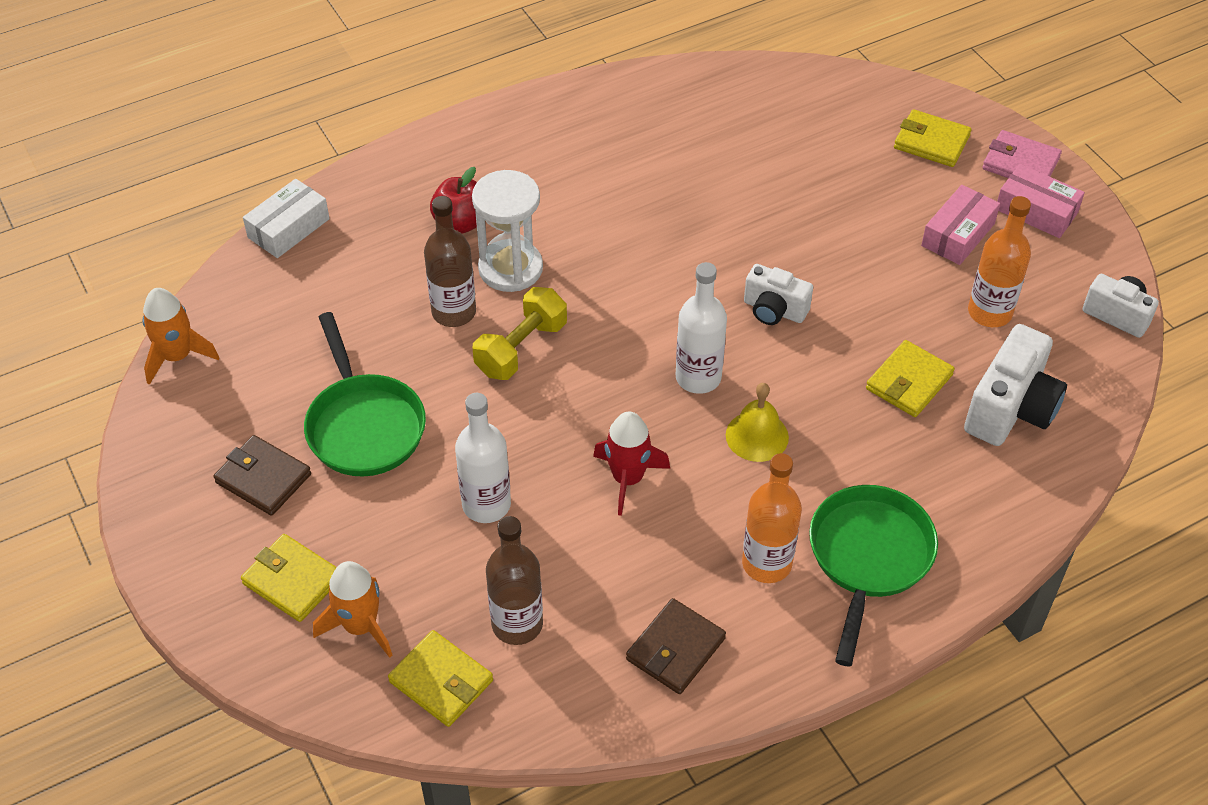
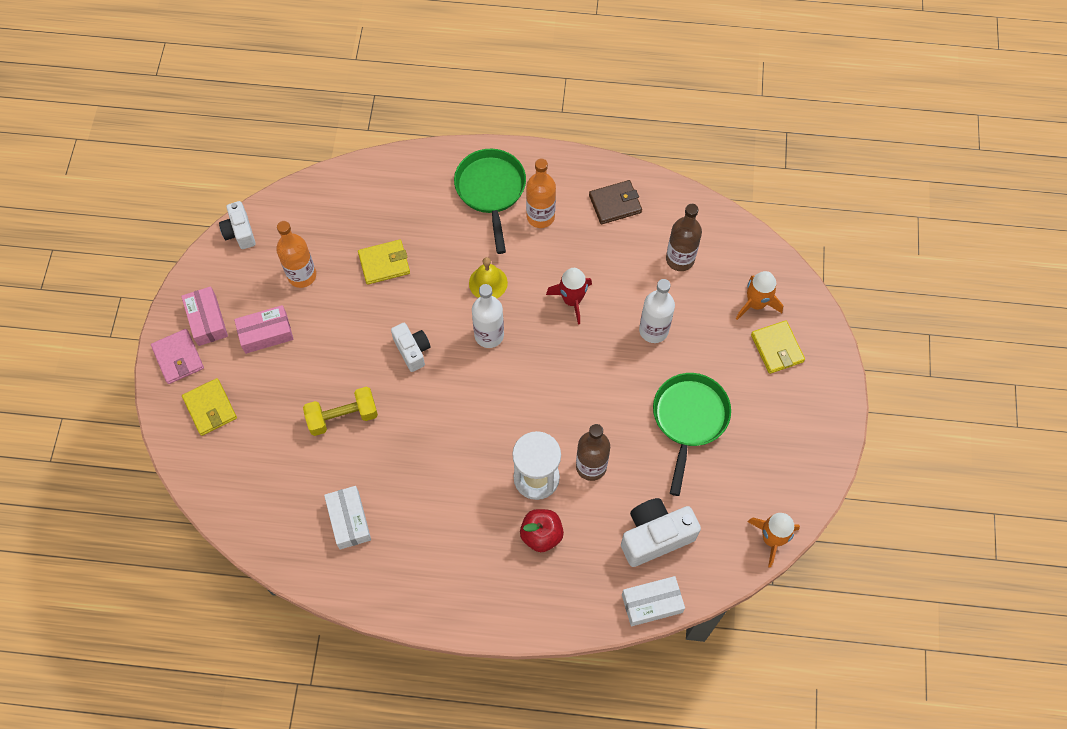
camera: 145 degrees left, 15 degrees up
brown wallet [214,435,311,516] -> none
yellow wallet [388,630,493,727] -> none
yellow dumbbell [473,287,567,380] -> yellow dumbbell moved to [303,387,378,436]
green pan [809,485,938,666] -> green pan turned 120 degrees clockwise [454,149,526,254]
white camera [964,324,1067,446] -> white camera moved to [621,498,701,567]
none -> white box [324,486,371,549]

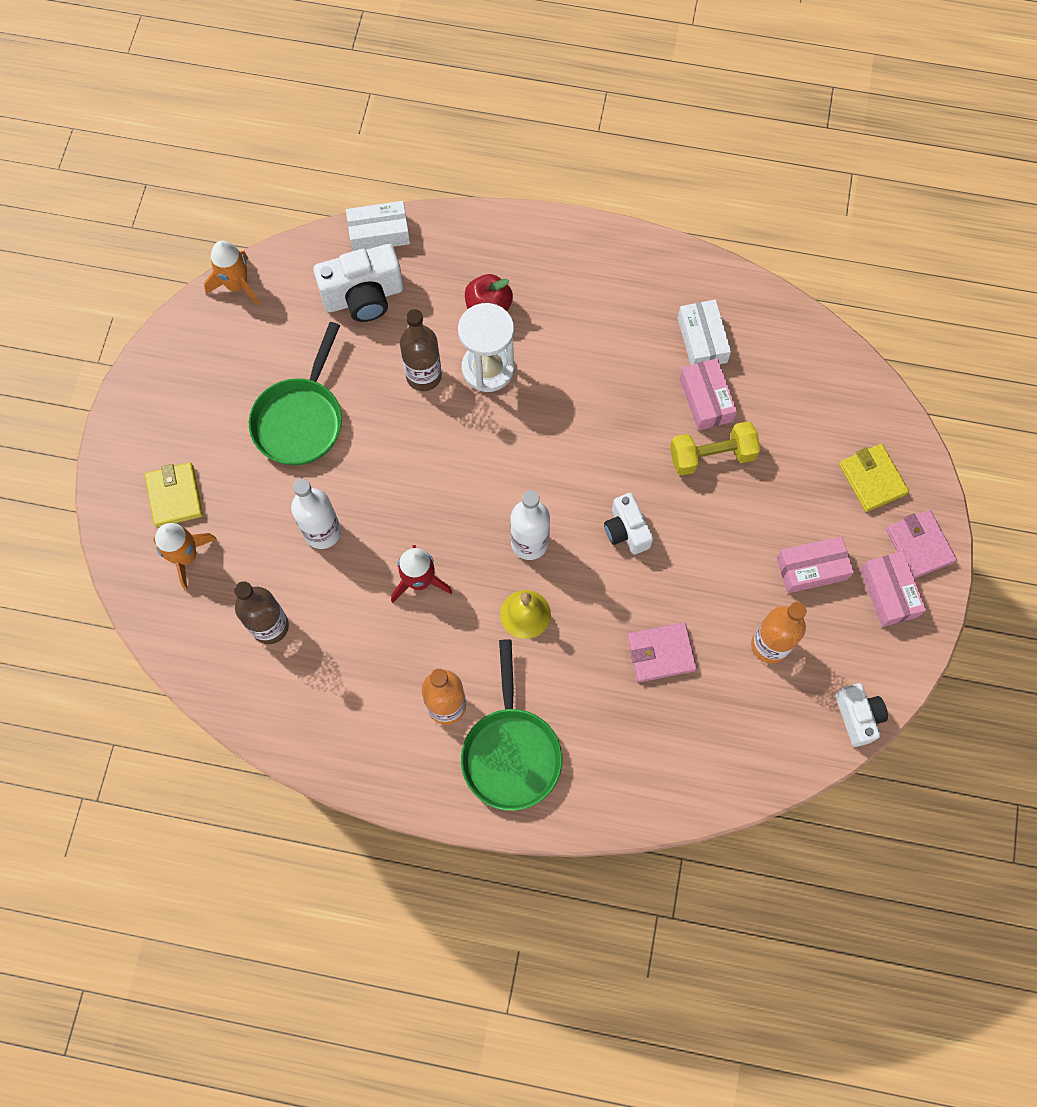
camera: 175 degrees left, 5 degrees up
yellow wallet [358,239,410,285] -> pink wallet [627,623,697,682]
brown wallet [589,180,642,224] -> none
none -> pink box [679,358,737,431]

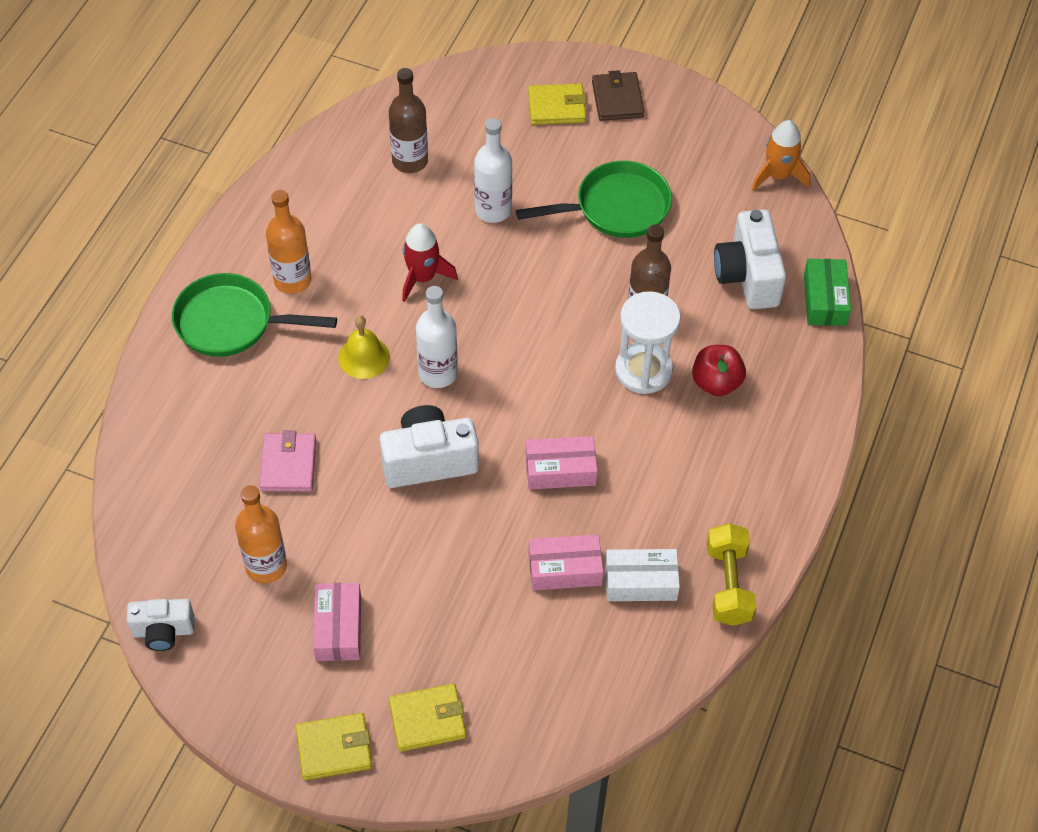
camera: 100 degrees right, 15 degrees down
orange rocket [153,523,217,590] -> none
green pan [249,322,342,465] -> green pan turned 135 degrees clockwise [516,161,672,238]
white box [346,201,410,251] -> green box [804,259,851,326]
white camera [604,493,653,555] -> white camera [380,405,479,488], size x1.60
yellow dumbbell [670,421,760,476] -> yellow dumbbell moved to [707,523,757,626]
pink box [860,551,926,627] -> pink box moved to [525,436,597,489]
pink wallet [886,510,957,579] -> yellow wallet [296,713,372,780]
none -> brown wallet [592,70,645,121]

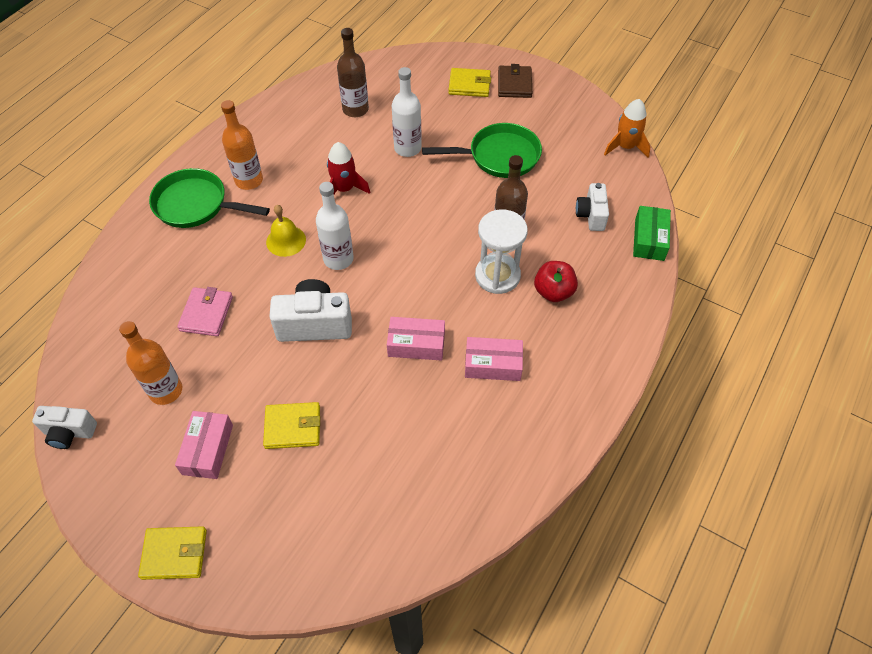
camera: 10 degrees right, 0 degrees up
yellow wallet [389,684,466,752] -> yellow wallet moved to [263,402,320,449]
pink box [529,534,603,591] -> pink box moved to [465,337,523,381]
white box [605,549,680,601] -> none
yellow dumbbell [707,523,757,626] -> none
white camera [714,209,786,309] -> white camera [576,183,609,231], size x0.62

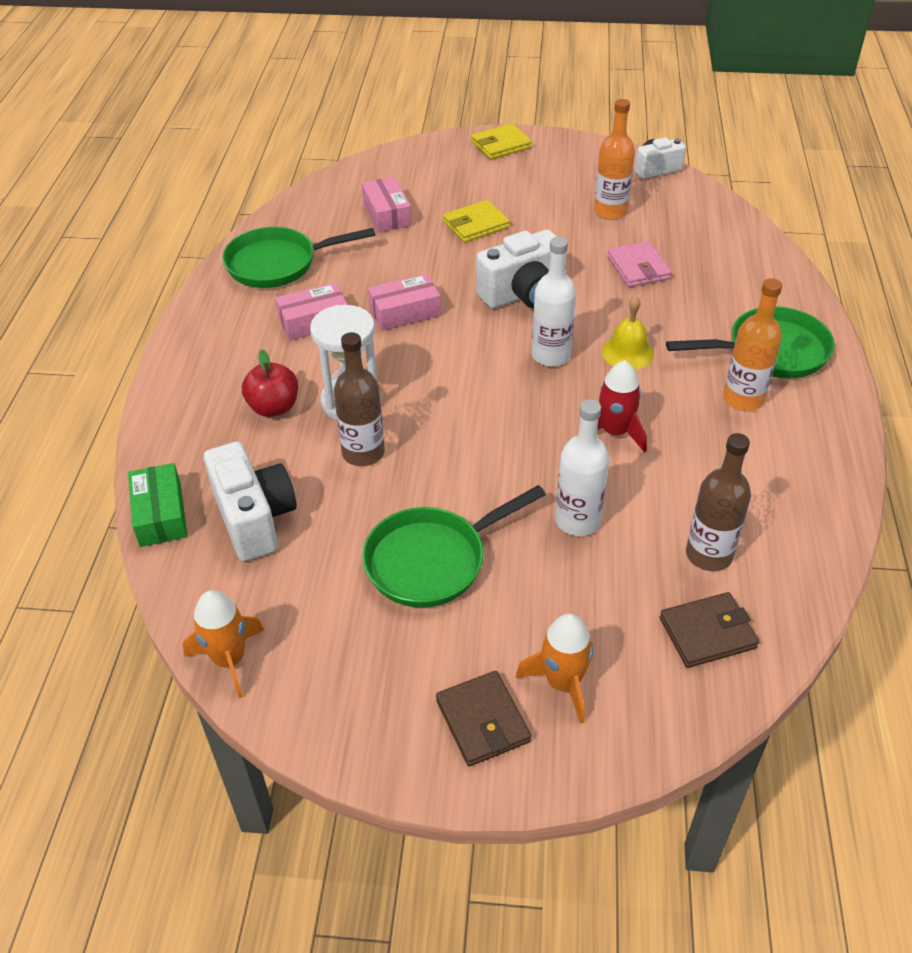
camera: 155 degrees right, 10 degrees down
pink box [175,411,233,479] -> pink box moved to [362,177,412,232]
yellow wallet [448,68,491,97] -> orange rocket [515,614,593,724]
white camera [576,183,609,231] -> white camera [204,441,297,561], size x1.60
none -> green pan [222,227,375,288]
none -> brown wallet [660,592,759,668]

